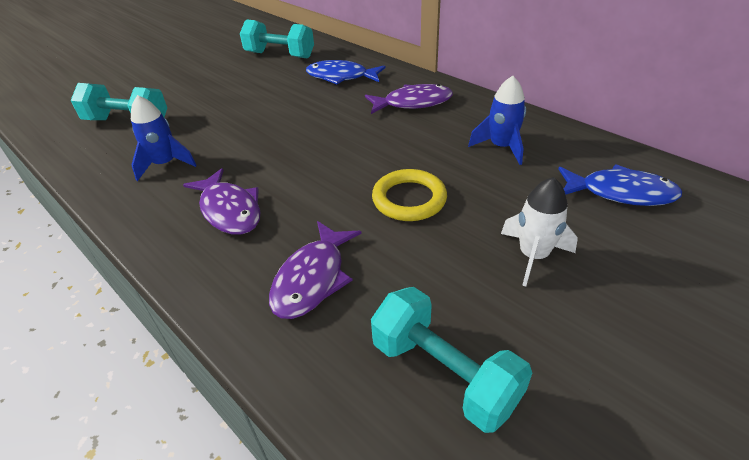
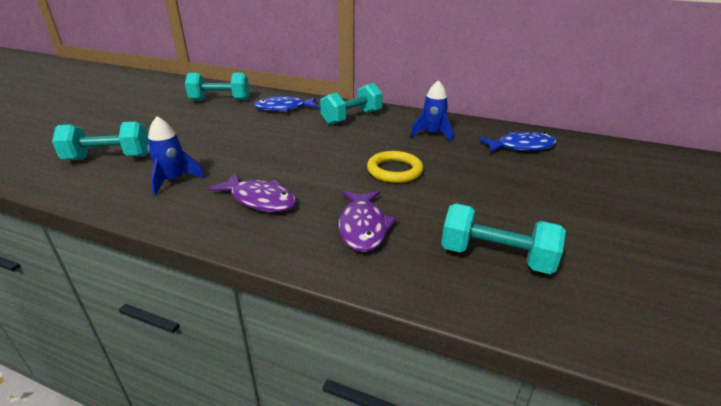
camera: 25 degrees left, 10 degrees down
purple fish [365,84,453,114] -> turquoise dumbbell [320,83,383,125]
white rocket [501,177,578,287] -> none

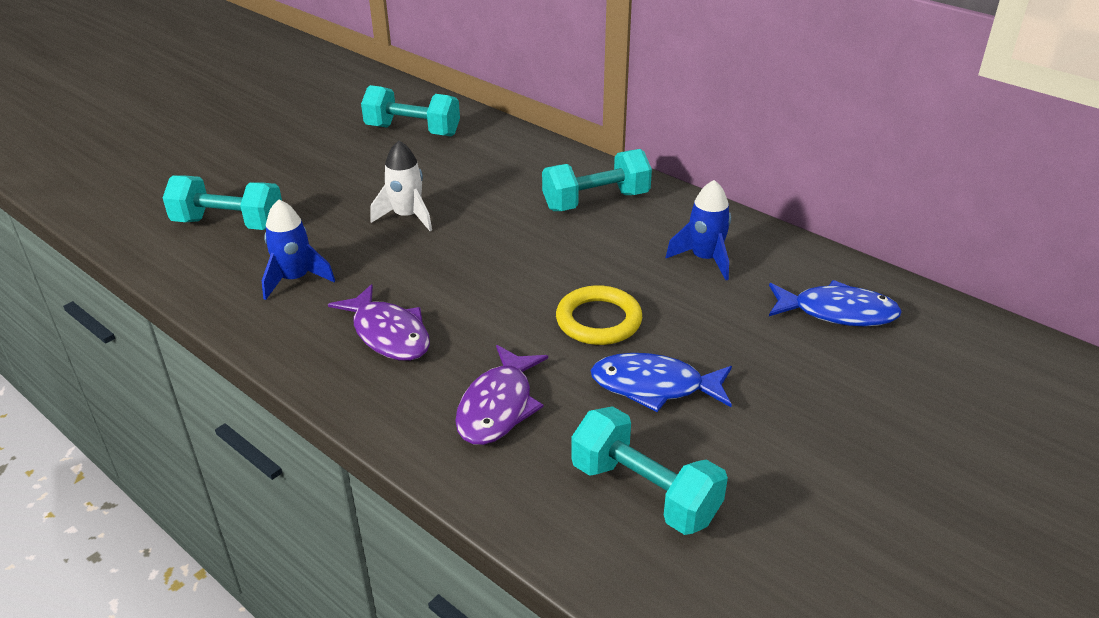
camera: 20 degrees right, 5 degrees up
blue fish [254,96,319,112] -> blue fish moved to [590,353,732,412]
none -> white rocket [370,140,432,231]

